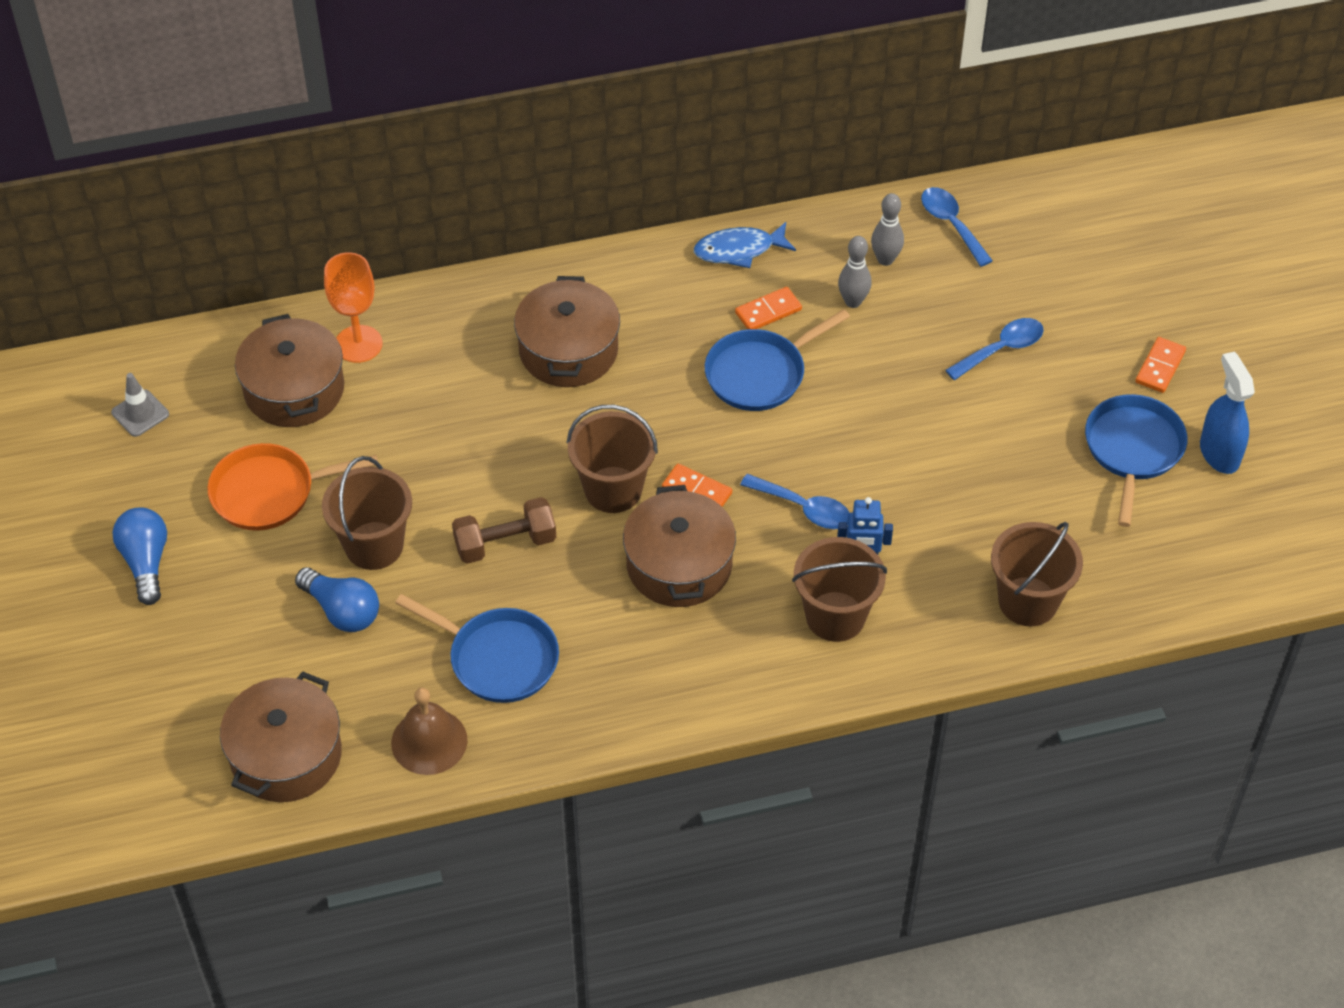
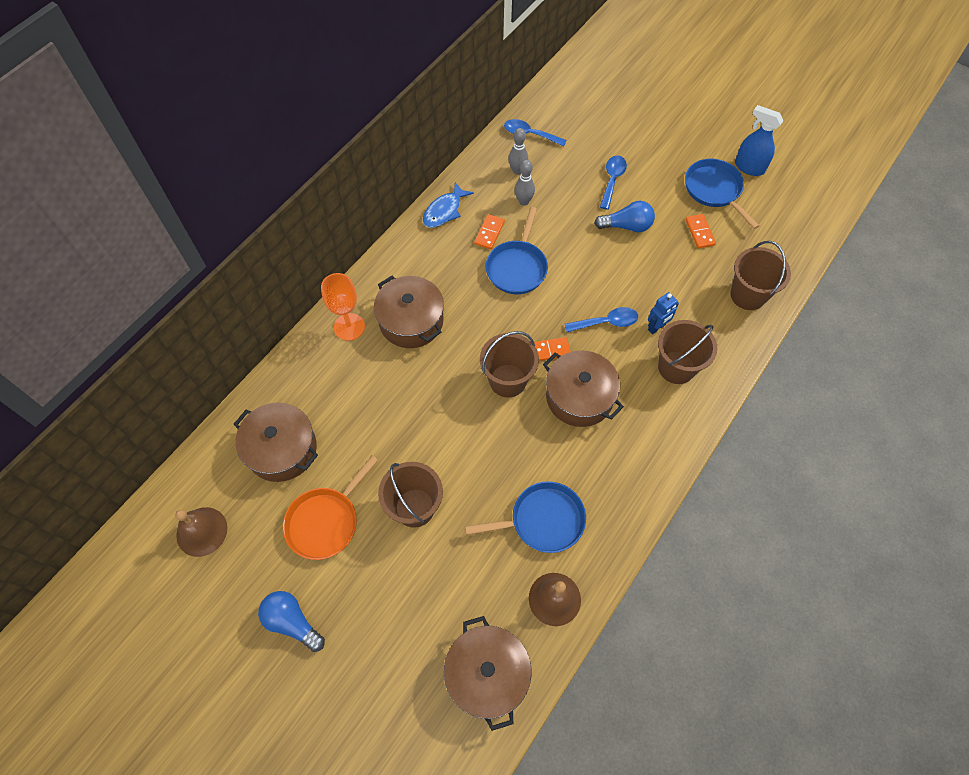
camera: 40 degrees left, 10 degrees up
grey traffic cone [111,373,169,437] -> brown bell [175,507,227,557]
blue light bulb [295,567,379,632] -> blue light bulb moved to [594,201,655,232]
orange goblet [324,252,383,363] -> orange goblet moved to [321,273,365,341]
brown dumbbell [452,497,556,564] -> none
orange domino [1136,337,1186,393] -> orange domino moved to [685,214,716,249]

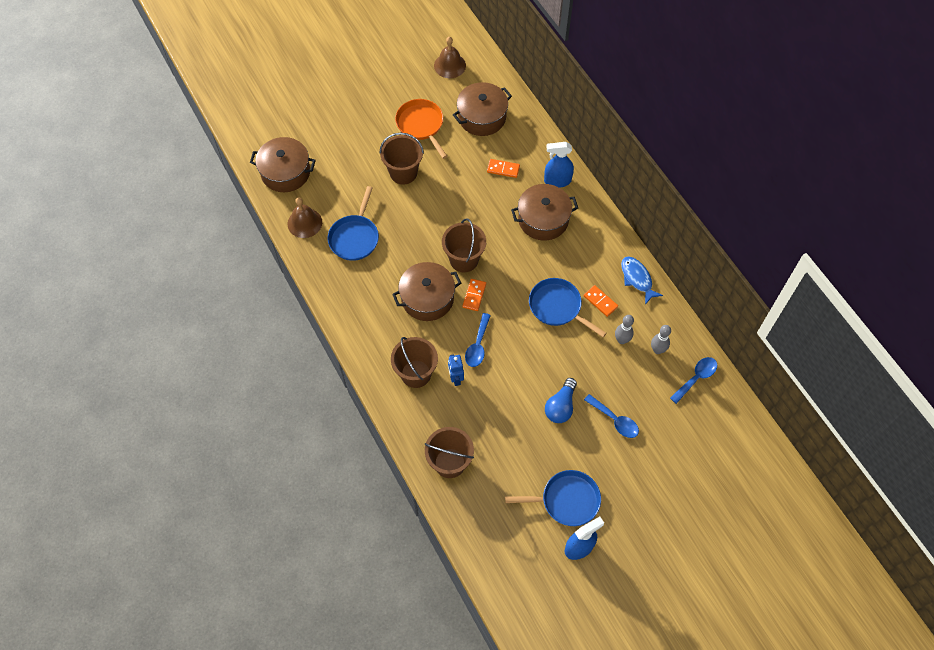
camera: 115 degrees right, 0 degrees up
blue light bulb [258,591,325,652] -> none
orange goblet [321,273,365,341] -> blue spray bottle [544,142,574,188]
orange domino [685,214,716,249] -> orange domino moved to [487,159,520,178]

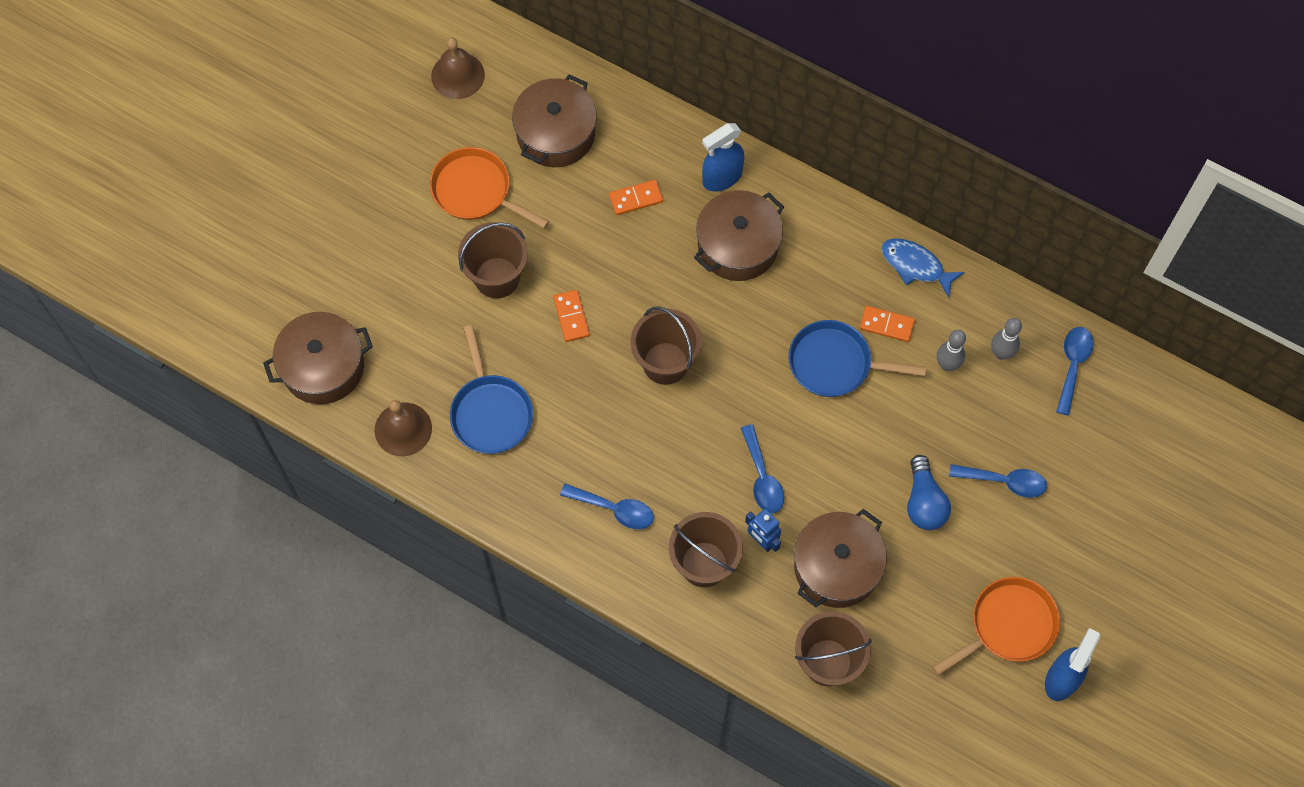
camera: 30 degrees left, 5 degrees up
brown pot [392,262,461,321] -> brown pot moved to [794,509,887,608]
orange domino [462,279,486,311] -> orange domino moved to [553,290,590,342]
blue pan [505,470,601,526] -> orange pan [932,577,1060,676]
none -> blue spoon [560,484,654,529]

